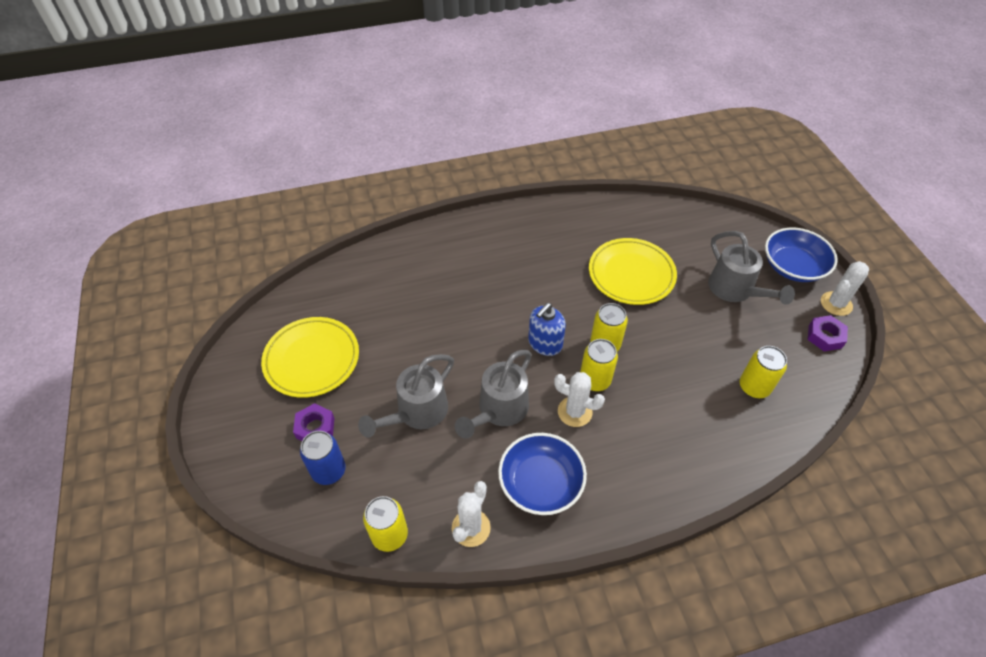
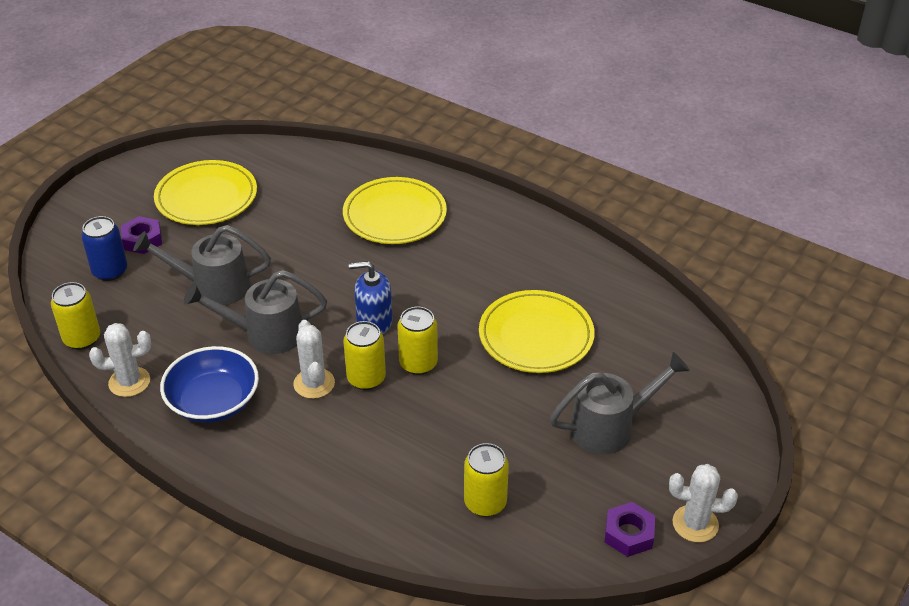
camera: 50 degrees right, 10 degrees down
grey watering can [708,231,795,305] -> grey watering can turned 135 degrees counterclockwise [550,352,690,455]
blue bowl [765,228,838,282] -> none
none -> yellow plate [343,177,447,244]

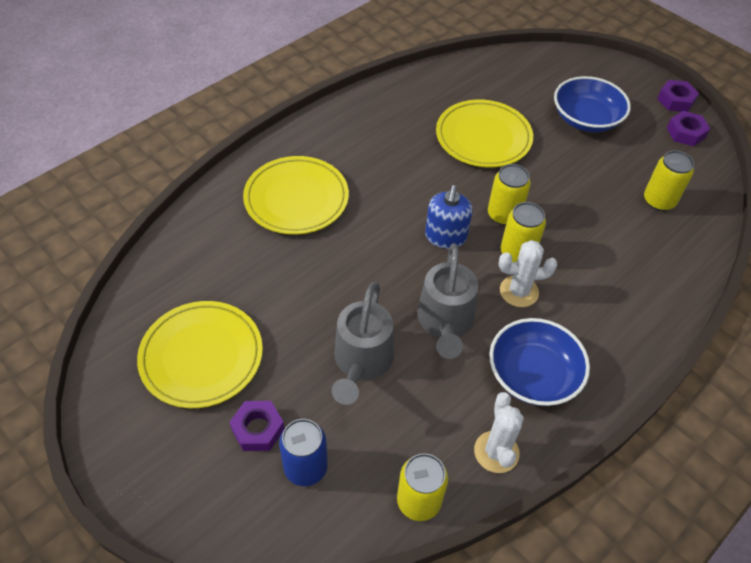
camera: 80 degrees left, 10 degrees up
grey watering can [550,352,690,455] -> blue bowl [554,76,631,132]
white cactus [669,464,738,542] -> purple nut [657,80,699,112]

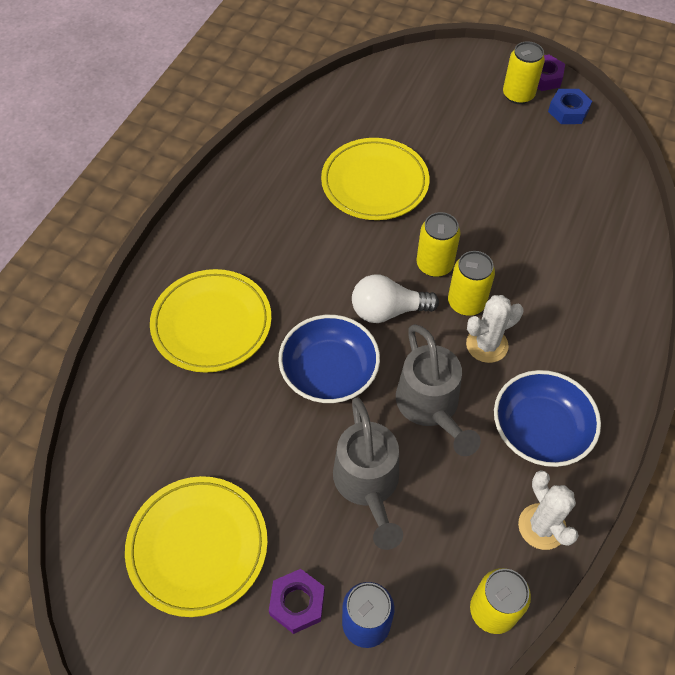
camera: 20 degrees left, 5 degrees up
blue soap dispenser [425,185,472,249] -> white light bulb [352,275,439,323]
blue bowl [554,76,631,132] -> blue bowl moved to [278,315,380,403]
yellow can [644,151,694,211] -> yellow can moved to [503,41,545,104]
purple nut [667,111,710,146] -> blue nut [548,89,592,124]

